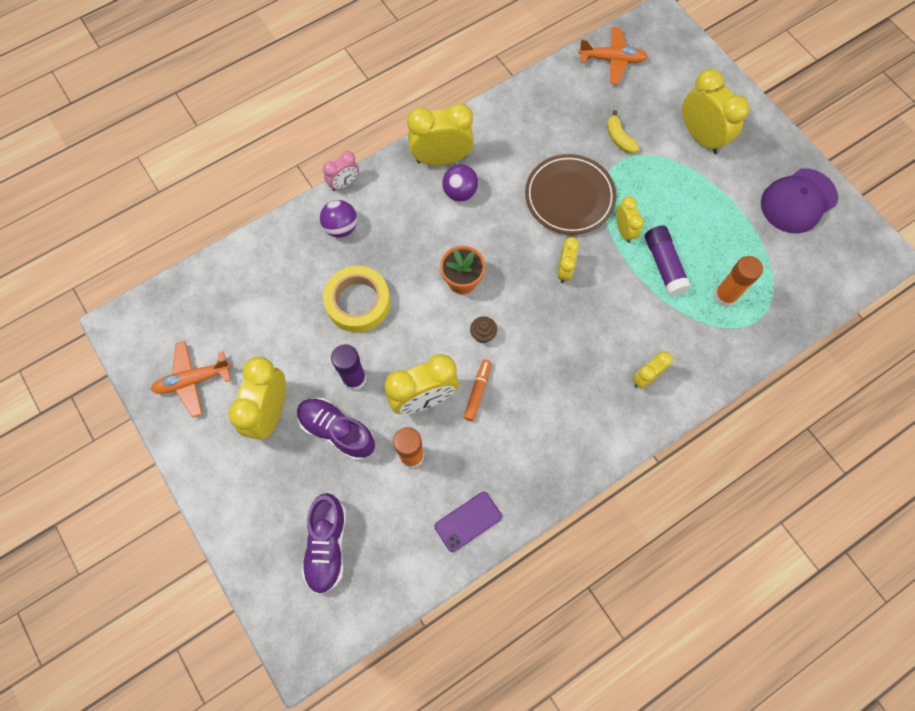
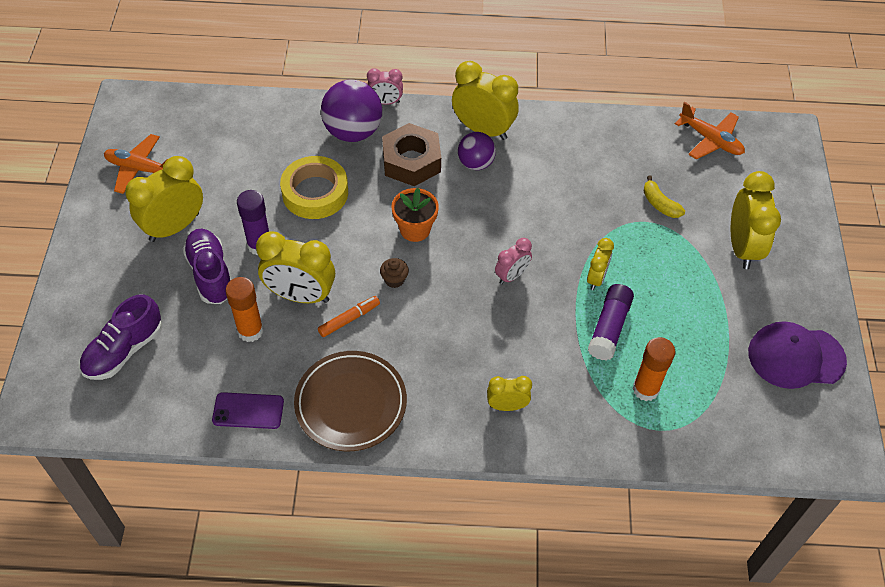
camera: 35 degrees right, 15 degrees down
purple ball [320,200,357,238] -> purple ball [321,80,382,142], size x1.62
brown plate [525,154,617,235] -> brown plate moved to [294,351,407,451]
yellow clock [557,237,579,283] -> pink clock [495,238,532,284]
yellow banana [607,110,640,154] -> yellow banana turned 45 degrees counterclockwise [643,175,685,218]
none -> brown nut [382,123,441,186]

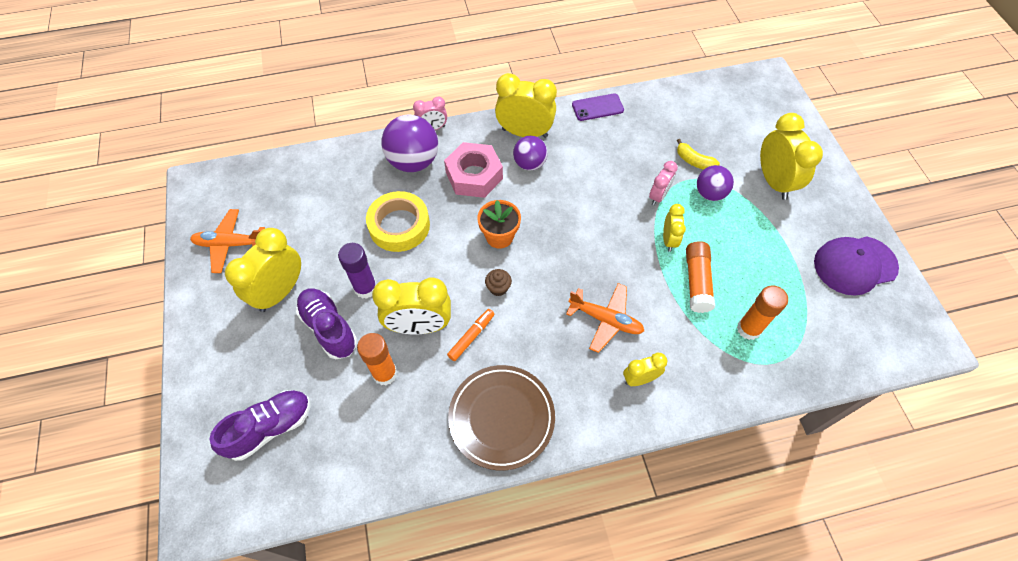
camera: 15 degrees left, 5 degrees up
purple shoe [79,294,162,380] -> purple shoe turned 150 degrees counterclockwise [210,390,311,461]
purple phone [212,392,284,429] -> purple phone moved to [572,93,624,121]
brown nut [382,123,441,186] -> pink nut [444,142,503,198]
pink clock [495,238,532,284] -> pink clock moved to [649,161,678,205]
purple glue stick [588,284,634,361] -> orange glue stick [686,241,715,313]
orange plane [675,102,745,159] -> orange plane moved to [566,283,644,353]
none -> purple ball [697,165,734,201]

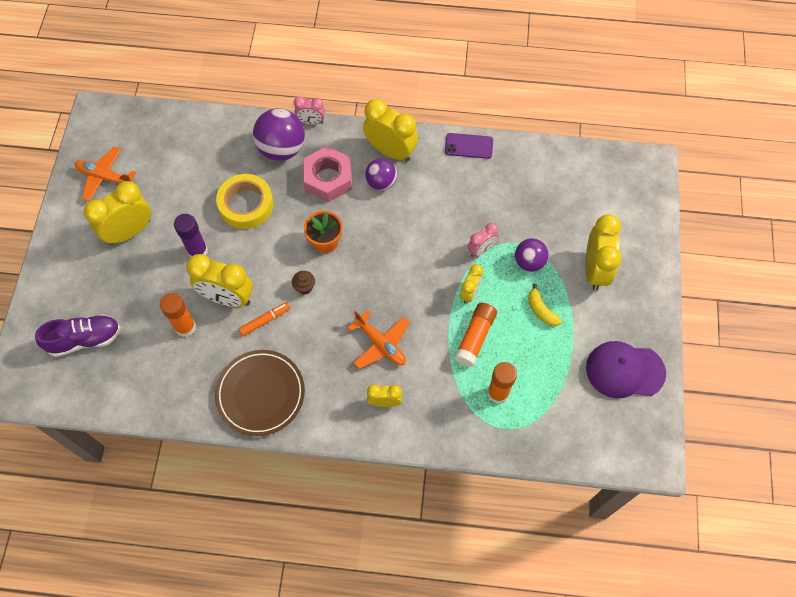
camera: 20 degrees right, 5 degrees up
purple shoe [296,288,357,359] -> none
yellow banana [677,139,720,170] -> yellow banana moved to [528,284,562,326]

